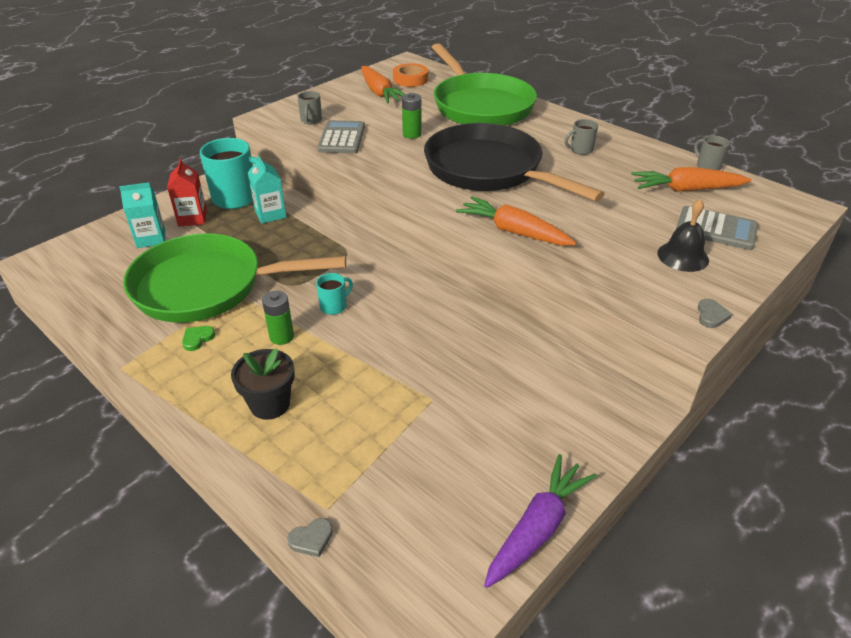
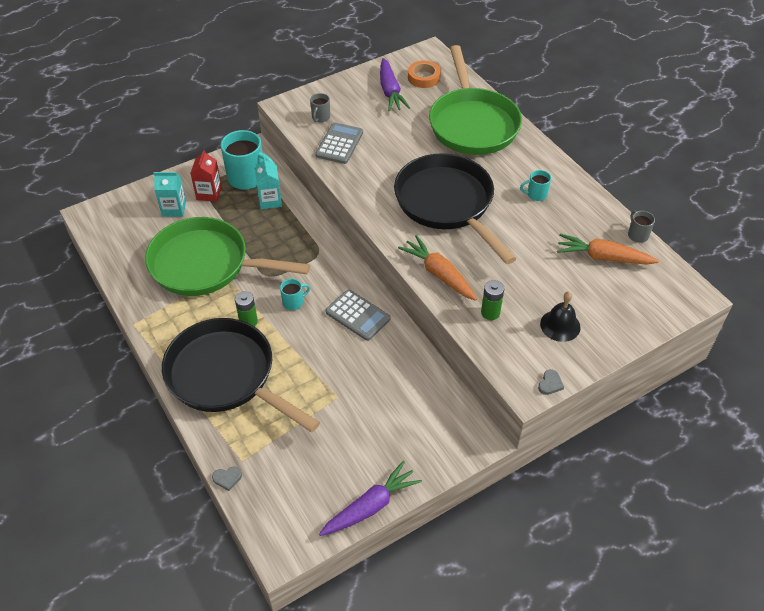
camera: 15 degrees right, 10 degrees up
green heart [182,326,215,351] -> none
black flower pot [231,348,295,420] -> black pan [162,318,320,432]
orange carrot [361,66,405,104] -> purple carrot [380,58,410,112]
green battery [402,93,422,139] -> green battery moved to [481,280,504,320]
grey mug [565,119,598,155] -> turquoise mug [520,170,551,201]
grey calculator [676,206,758,250] -> grey calculator moved to [325,289,391,341]

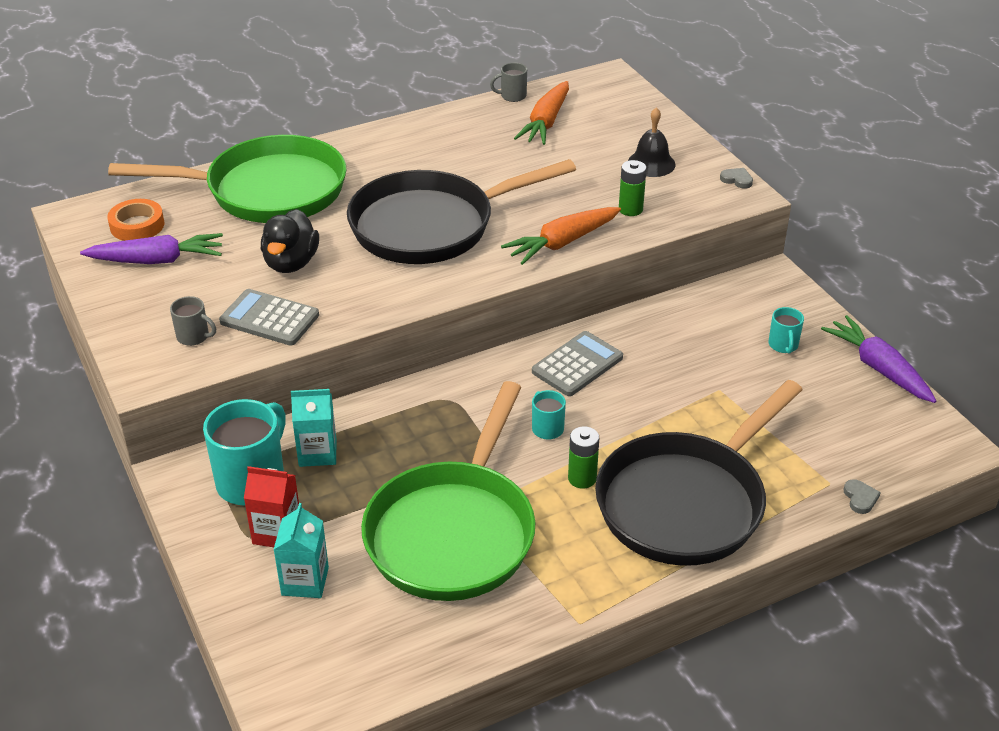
camera: 85 degrees left, 10 degrees down
turquoise mug [520,170,551,201] -> turquoise mug moved to [768,307,804,354]
none -> black duck [261,209,319,273]

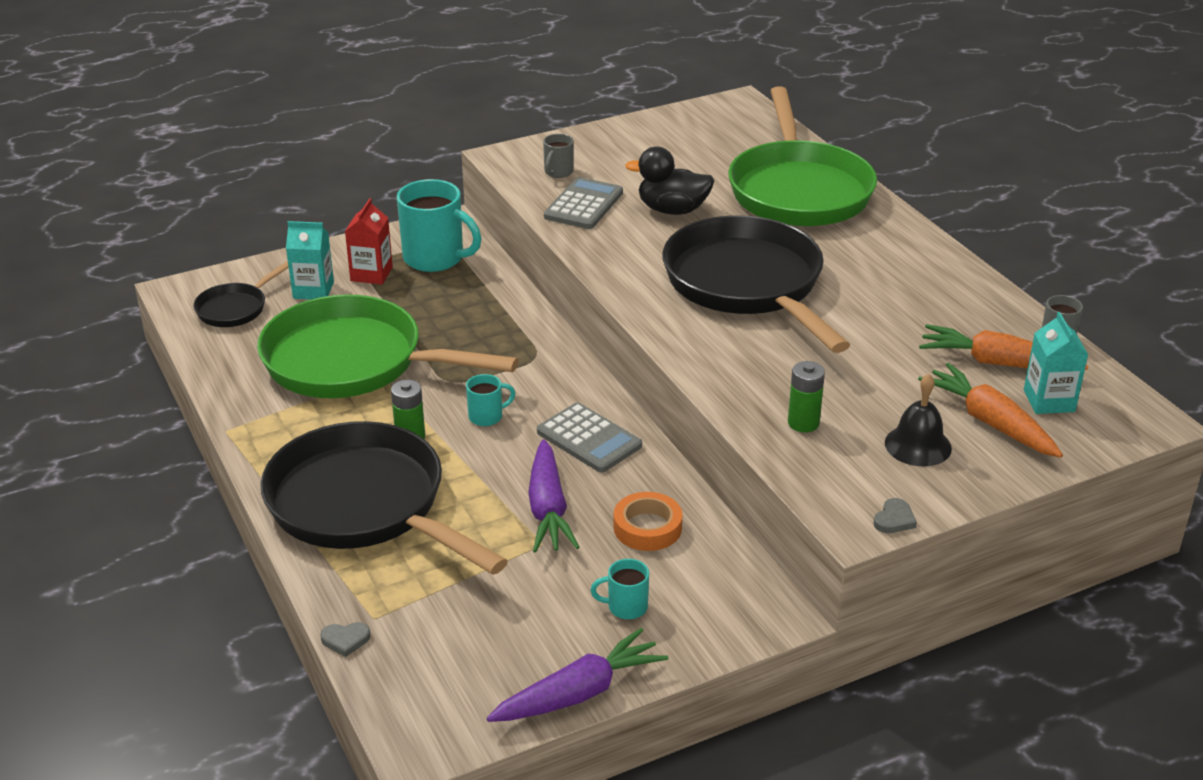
camera: 90 degrees right, 5 degrees down
purple carrot [80,233,223,264] -> purple carrot moved to [528,439,580,553]
orange tape [107,199,164,241] -> orange tape moved to [614,492,683,551]
turquoise carton [291,389,337,467] -> turquoise carton moved to [1024,312,1088,414]
orange carrot [501,207,621,265] -> orange carrot moved to [918,363,1063,458]
none -> black pan [193,261,289,327]

